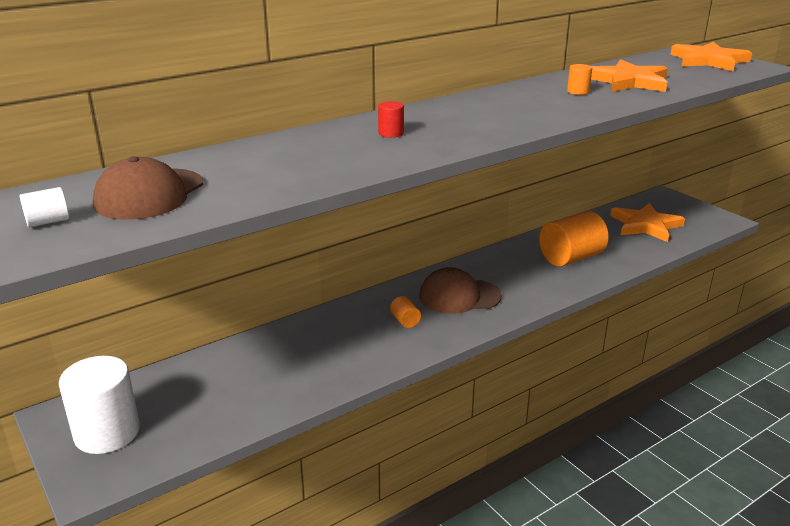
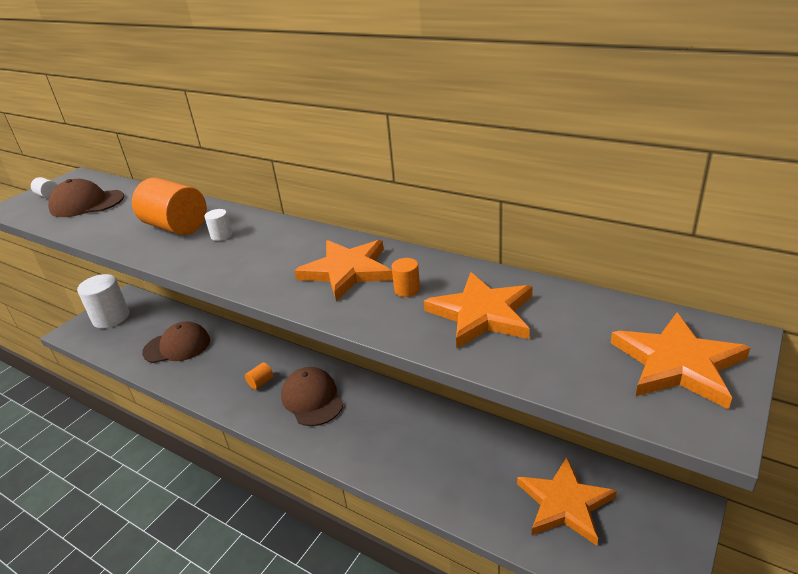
camera: 70 degrees right, 5 degrees up
red cylinder [378,101,404,138] -> white cylinder [204,209,232,241]
orange cylinder [539,211,609,267] -> orange cylinder moved to [132,178,207,235]
none -> brown cap [142,322,210,363]
none -> orange star [294,240,393,301]

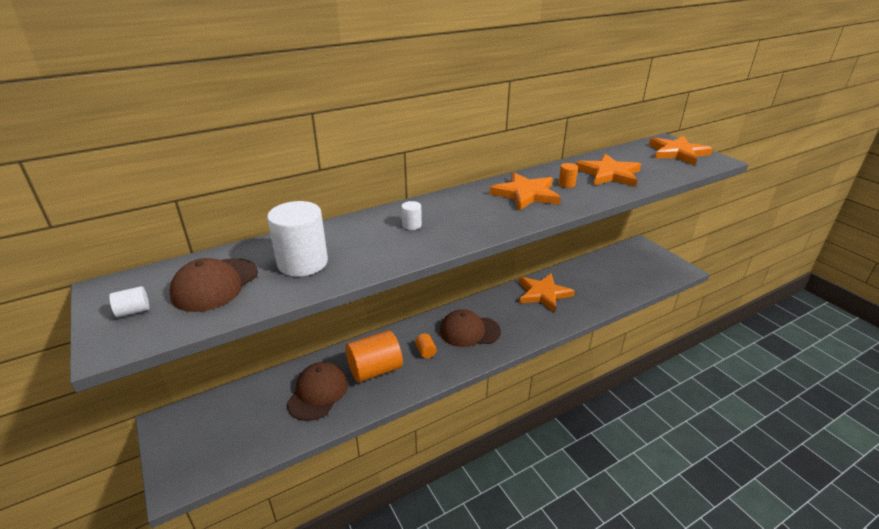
camera: 65 degrees left, 0 degrees up
white cylinder [77,274,129,328] -> white cylinder moved to [267,201,328,277]
orange cylinder [132,178,207,235] -> orange cylinder moved to [346,330,403,382]
orange star [517,457,617,546] -> orange star moved to [519,273,575,313]

